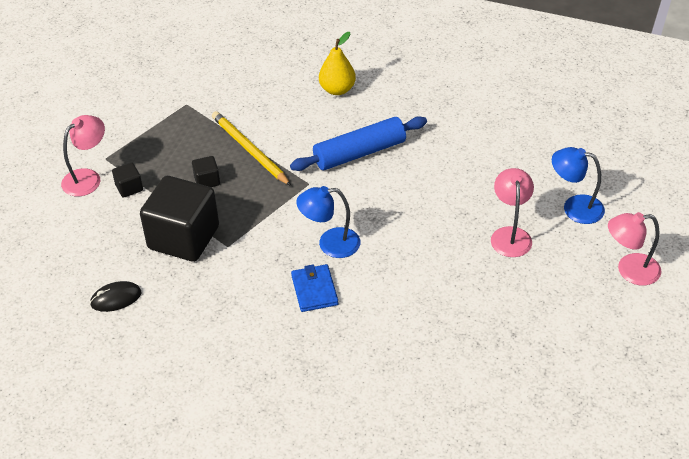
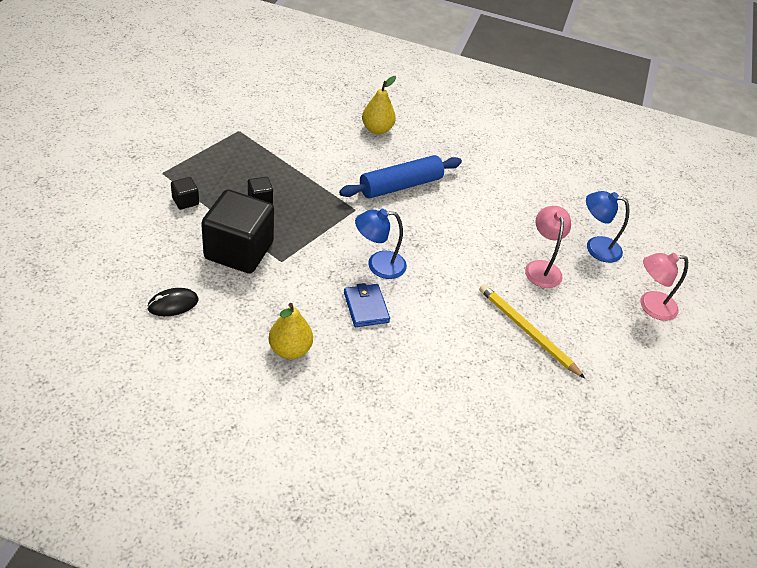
camera: 10 degrees left, 0 degrees up
pink lamp [61,115,105,197] -> none
yellow pencil [212,111,291,186] -> yellow pencil moved to [479,284,585,379]
none -> yellow pear [269,303,313,359]

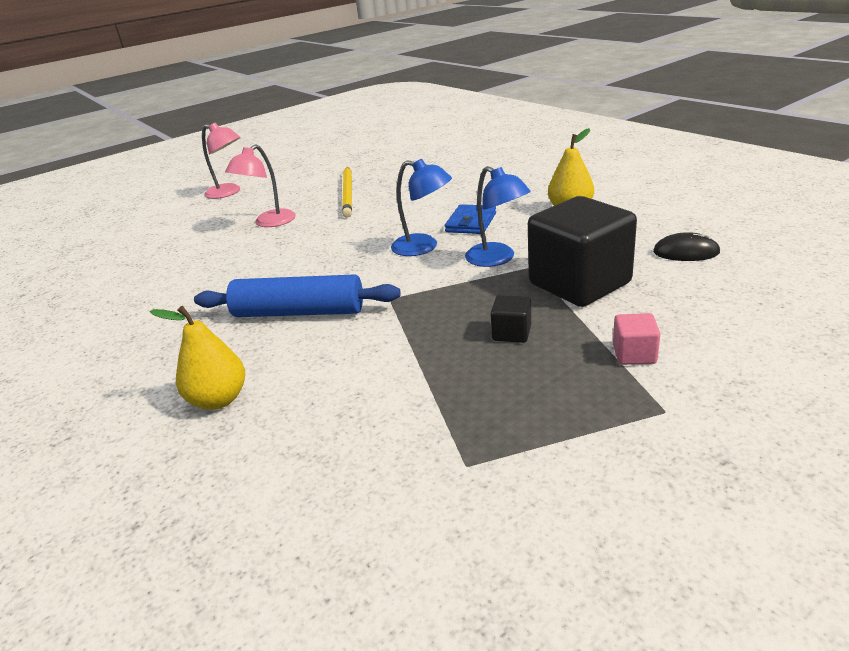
camera: 135 degrees left, 15 degrees down
black cube [171,177,199,210] -> pink cube [613,313,660,365]
blue lamp [586,191,629,263] -> blue lamp moved to [465,166,531,267]

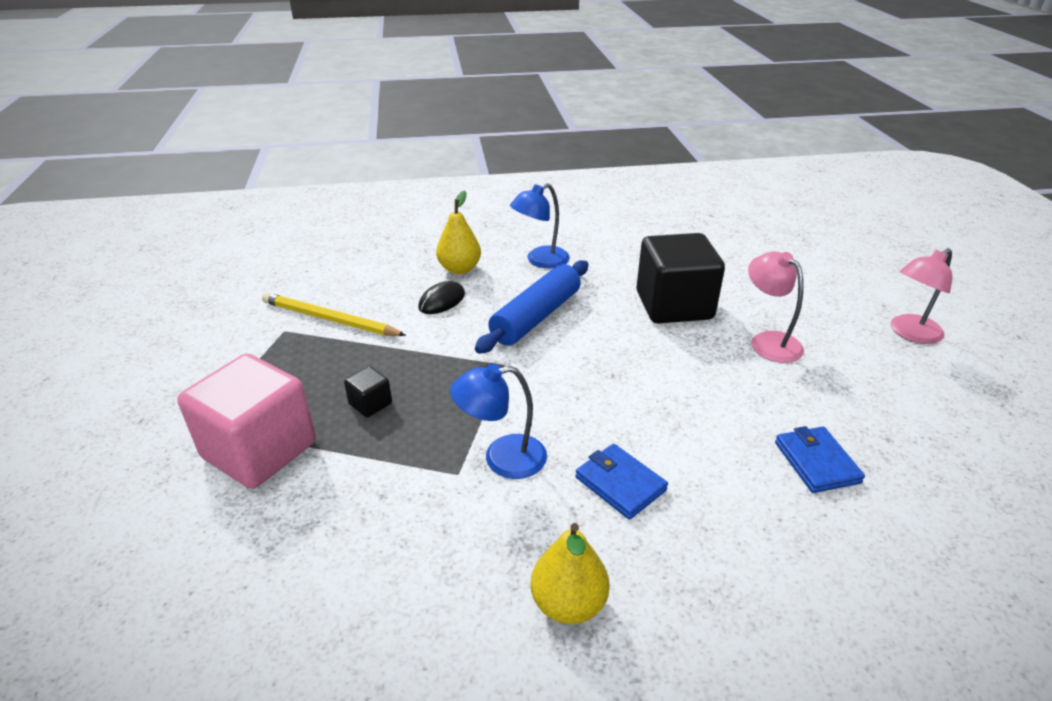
camera: 115 degrees right, 5 degrees up
yellow pencil [342,167,352,218] -> yellow pencil moved to [262,293,406,336]
blue lamp [391,159,452,256] -> blue lamp moved to [510,183,570,268]
black cube [528,196,637,307] -> black cube moved to [637,233,725,323]
pink cube [613,313,660,365] -> pink cube [178,354,316,489], size x2.38
black mouse [653,232,721,261] -> black mouse moved to [418,281,465,314]
none -> blue wallet [775,426,865,493]

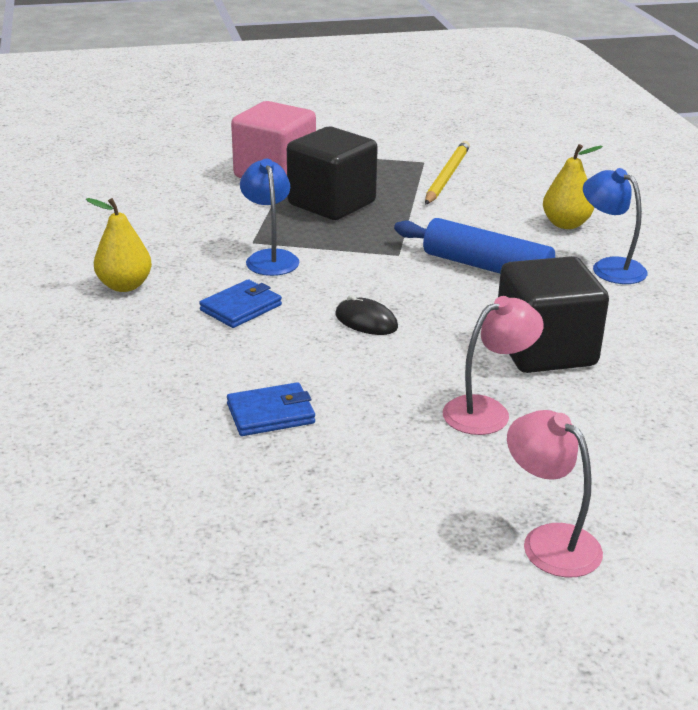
camera: 85 degrees right, 5 degrees down
black cube [344,366,392,417] -> black cube [287,127,378,220], size x2.38
black mouse [418,281,465,314] -> black mouse moved to [335,295,398,335]

